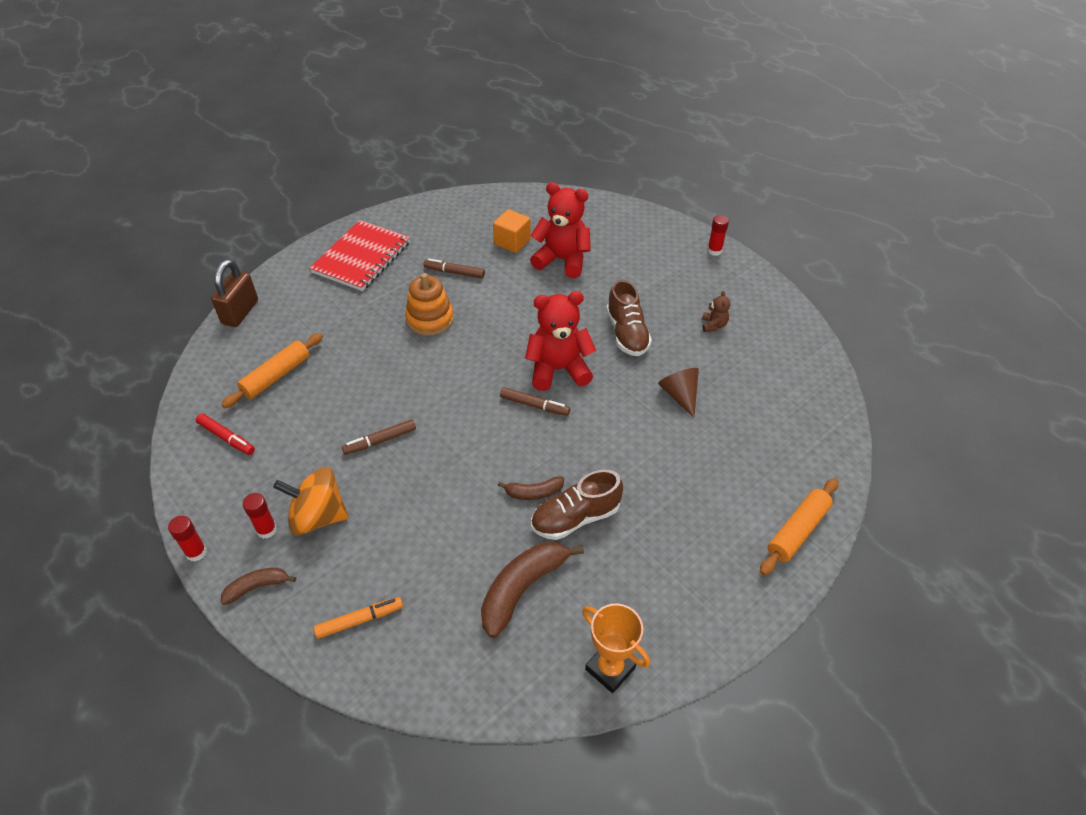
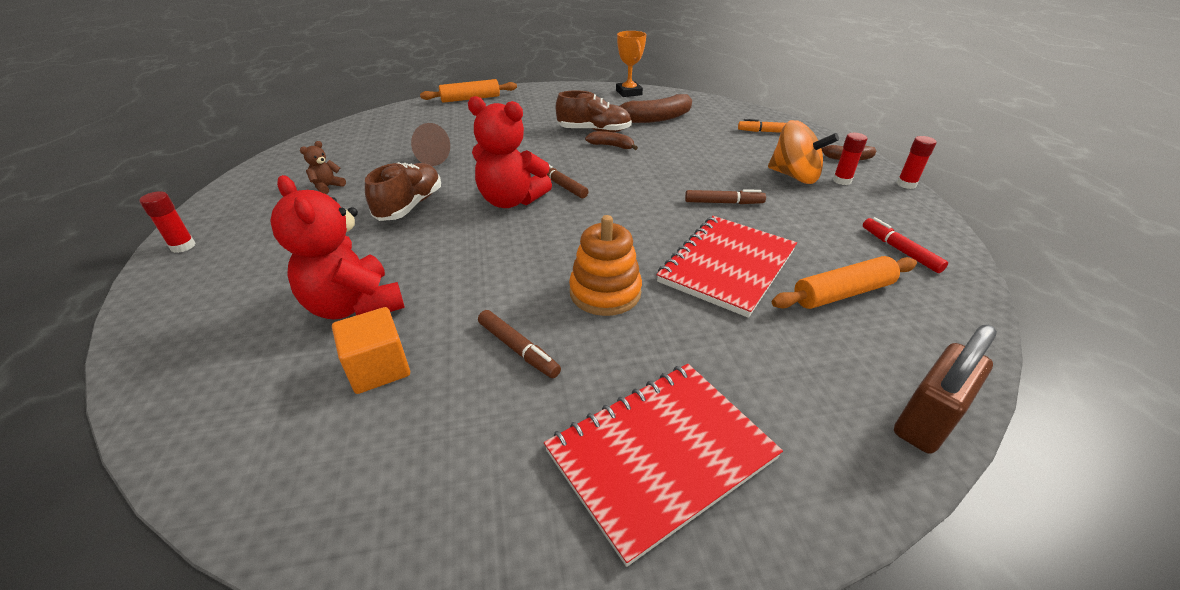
camera: 150 degrees left, 10 degrees down
none -> red notebook [657,216,797,318]

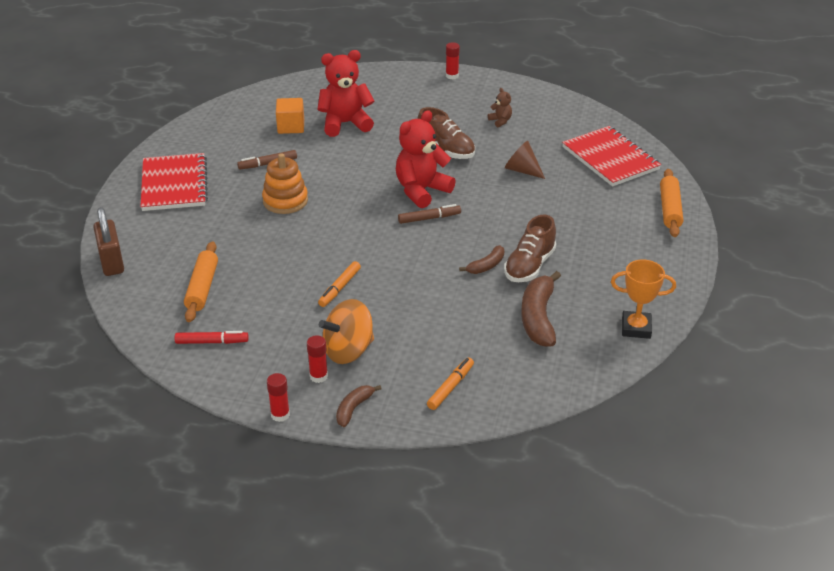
camera: 115 degrees right, 0 degrees up
red notebook [657,216,797,318] -> red notebook moved to [562,126,661,187]
brown marker [685,189,766,204] -> orange marker [318,261,361,307]

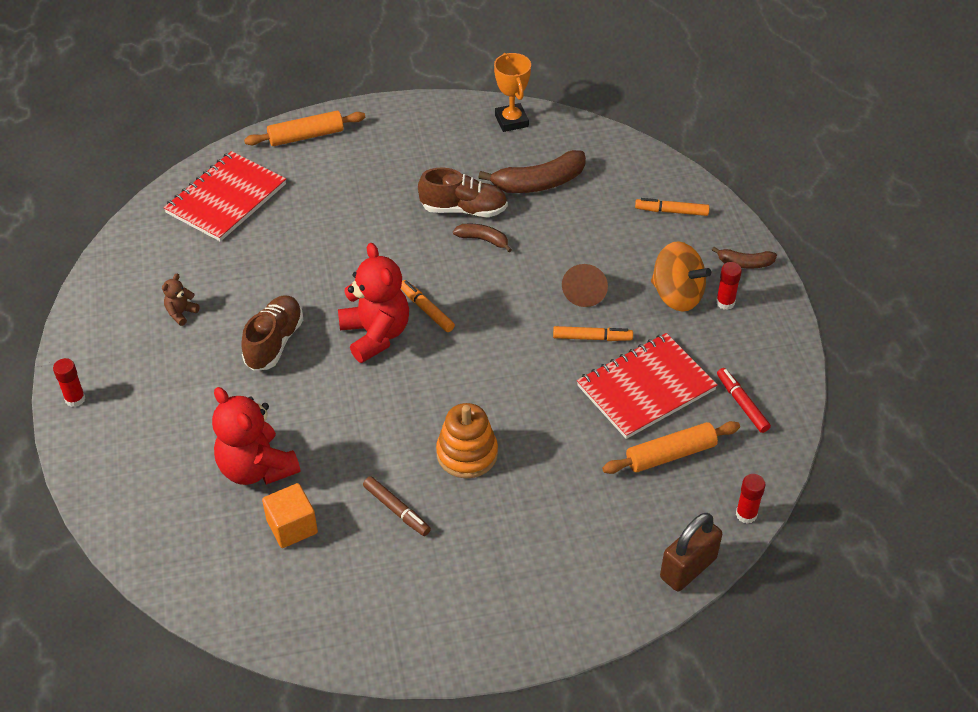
camera: 115 degrees left, 10 degrees up
red notebook [140,153,208,211] -> red notebook moved to [577,333,718,439]
red glue stick [267,373,290,422] -> red glue stick moved to [736,474,766,524]
red teddy bear [396,110,456,208] -> red teddy bear turned 135 degrees counterclockwise [338,243,409,363]
brown marker [398,204,461,224] -> orange marker [401,280,455,332]
brown cone [505,141,545,179] -> brown cone moved to [562,264,608,307]

